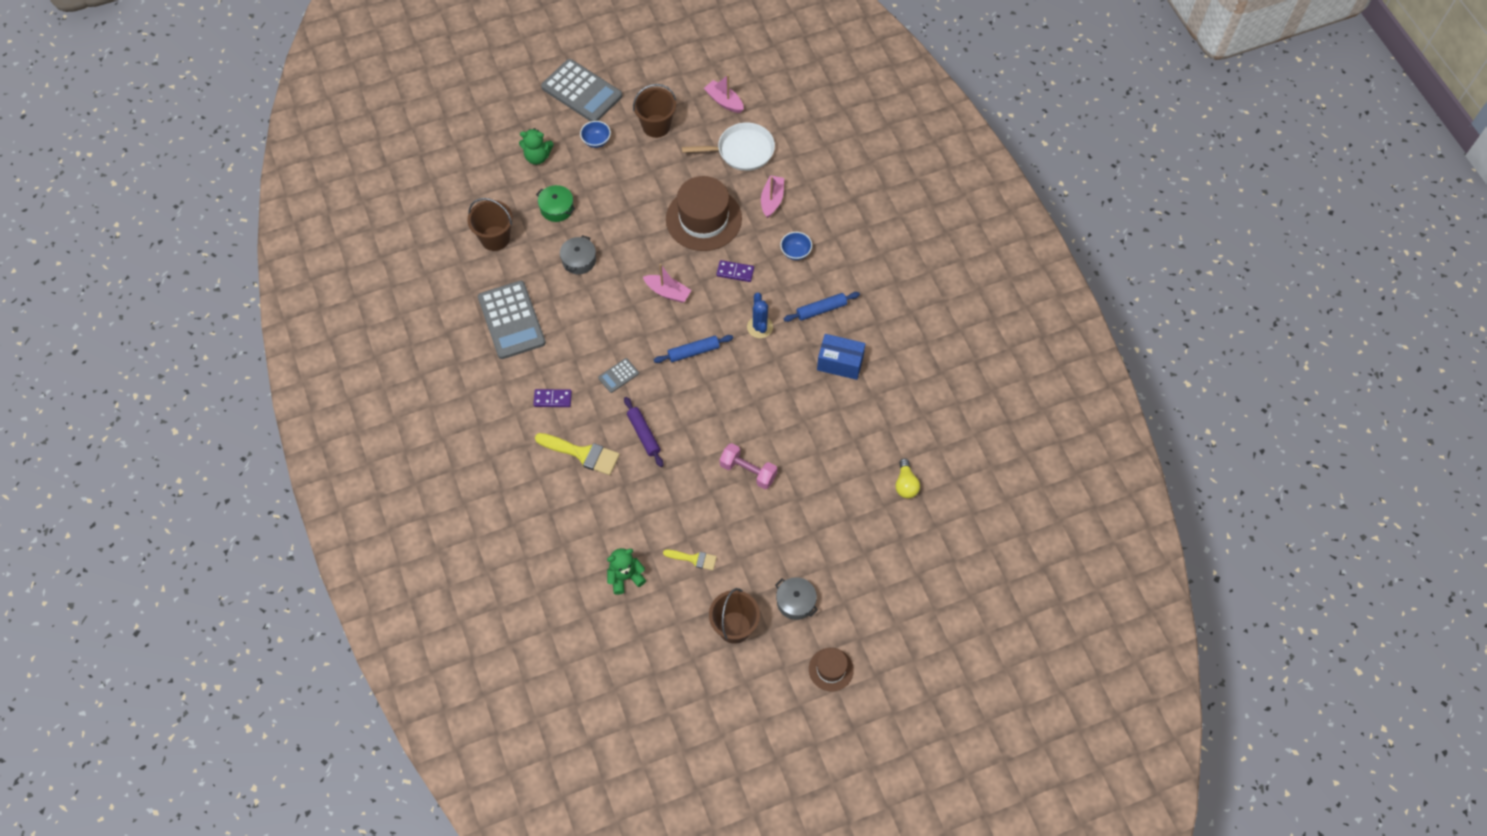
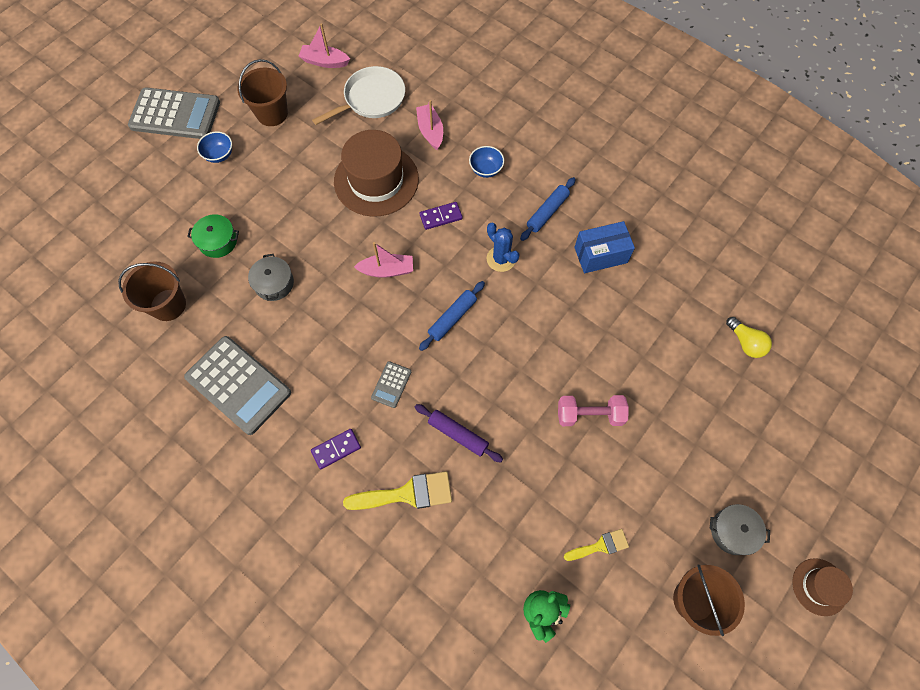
camera: 30 degrees left, 5 degrees up
green teddy bear [519,128,553,165] -> none

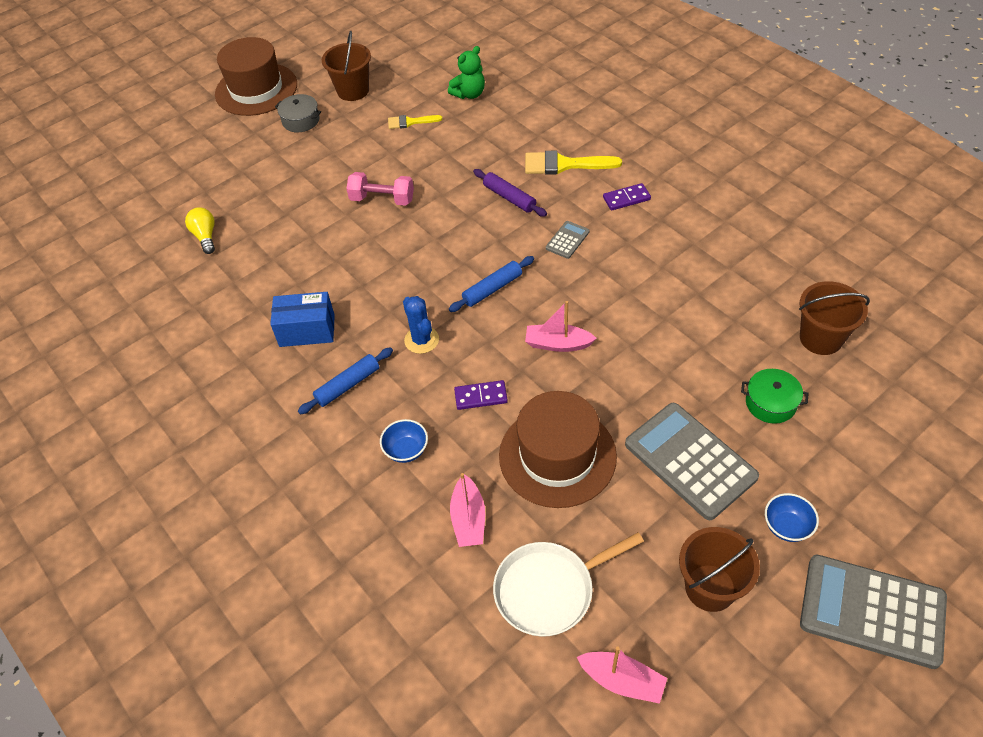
camera: 165 degrees left, 15 degrees down
grey calculator [184,336,291,435] -> grey calculator moved to [625,403,759,520]
grey pot [248,254,294,301] -> none
brown hat [792,558,853,616] -> brown hat [215,37,297,116], size x1.97

